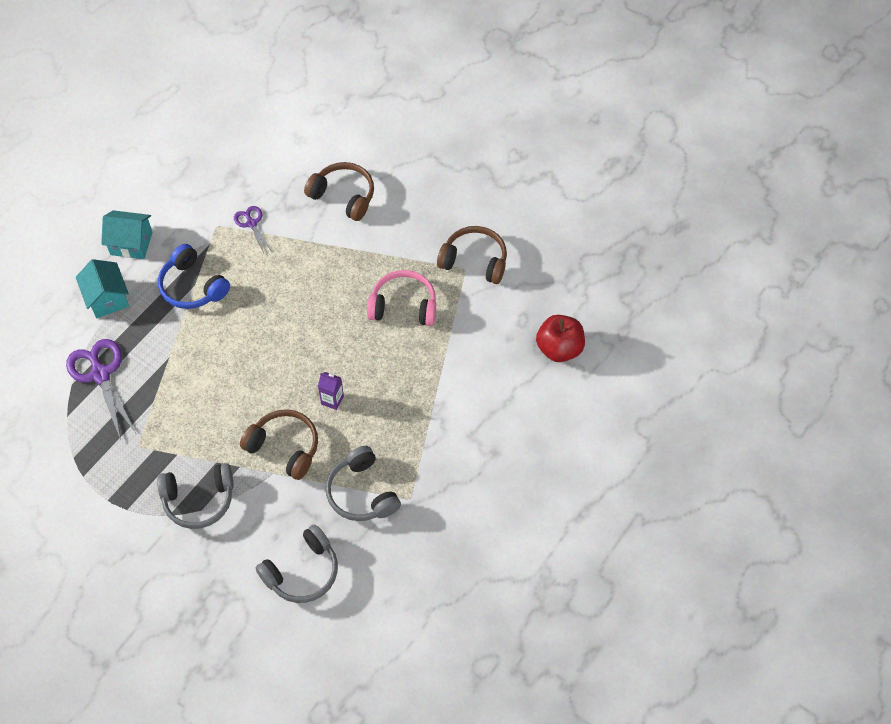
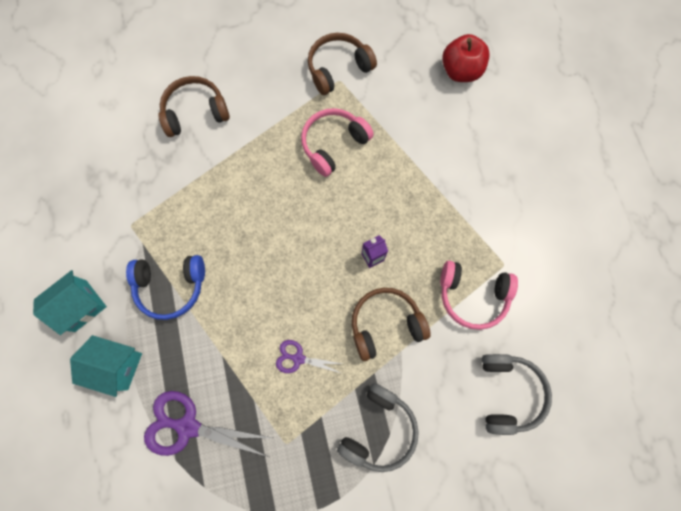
camera: 50 degrees left, 15 degrees up
purple scissors [234,206,272,253] -> purple scissors moved to [276,340,342,373]
grey headphones [326,446,401,521] -> pink headphones [440,261,518,330]

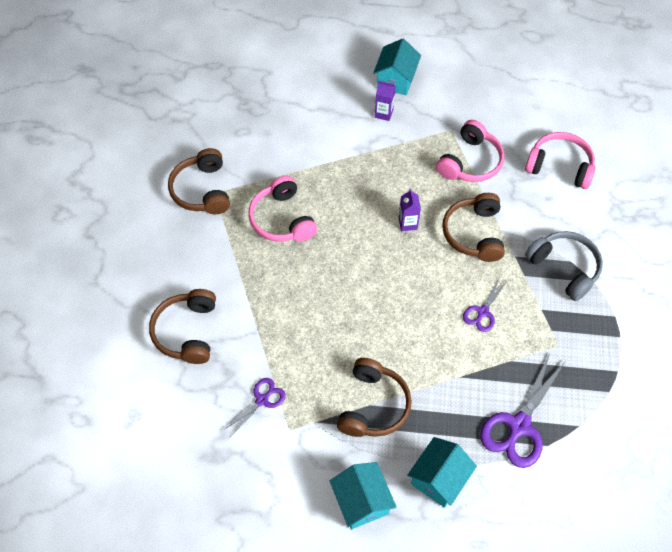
camera: 70 degrees left, 15 degrees down
blue headphones [126,255,205,320] -> brown headphones [337,358,412,437]
red apple [442,34,490,82] -> none
grey headphones [482,354,552,435] -> pink headphones [525,132,595,189]
none -> purple scissors [224,378,286,436]
none -> turquoise house [373,38,421,95]
none -> purple carton [375,81,396,121]

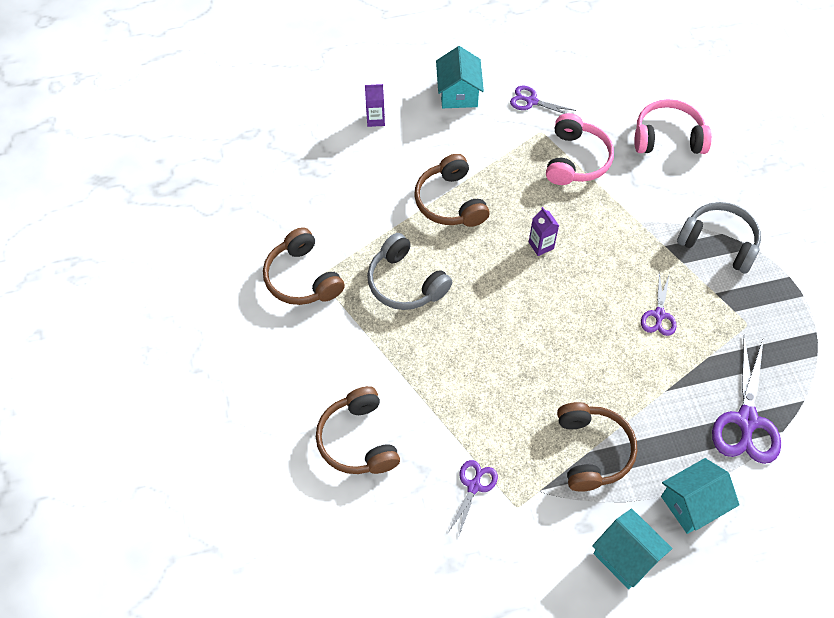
camera: 20 degrees left, 0 degrees up
pink headphones [248,175,317,242] -> grey headphones [367,233,452,310]
purple carton [375,81,396,121] -> purple carton moved to [365,84,385,127]
turquoise house [407,437,477,508] -> turquoise house turned 45 degrees clockwise [661,458,739,534]
brown headphones [442,193,505,262] -> brown headphones moved to [414,154,490,227]
none -> purple scissors [510,86,576,114]

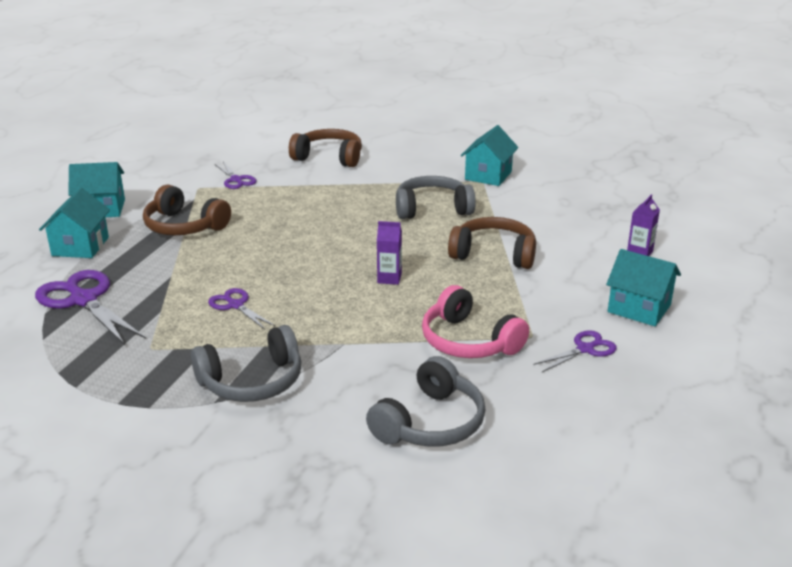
camera: 125 degrees right, 30 degrees down
brown headphones [263,227,345,305] -> turquoise house [461,125,518,186]
pink headphones [634,99,712,154] -> grey headphones [366,356,486,447]

